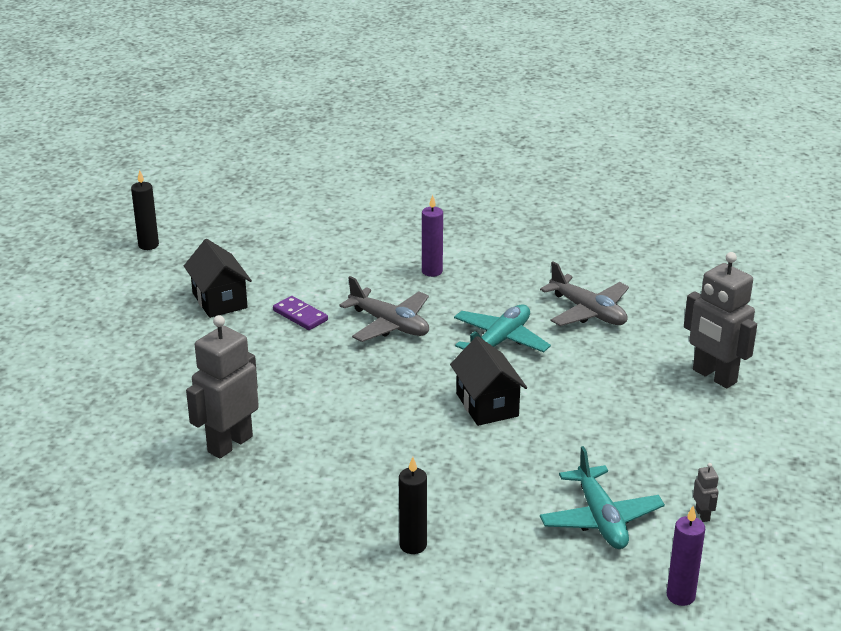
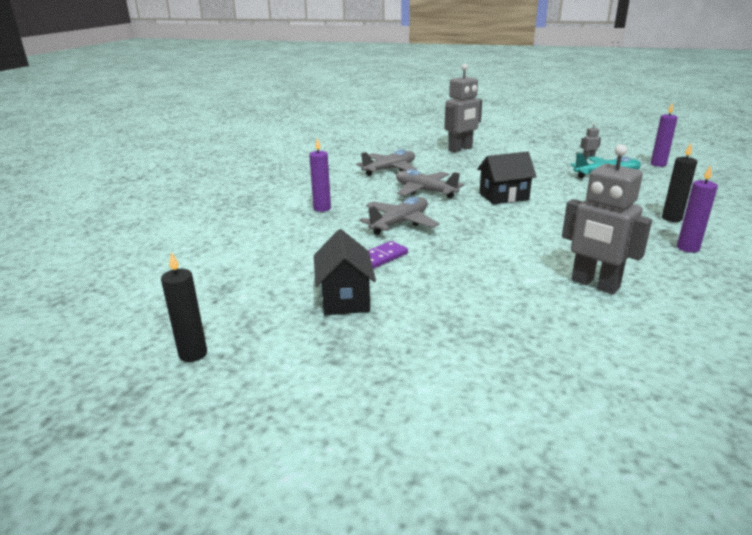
camera: 85 degrees left, 5 degrees down
black house [184,239,252,318] -> black house turned 75 degrees counterclockwise [314,229,376,315]
turquoise plane [454,304,551,352] -> grey plane [396,169,464,199]
none -> purple candle [677,165,718,253]

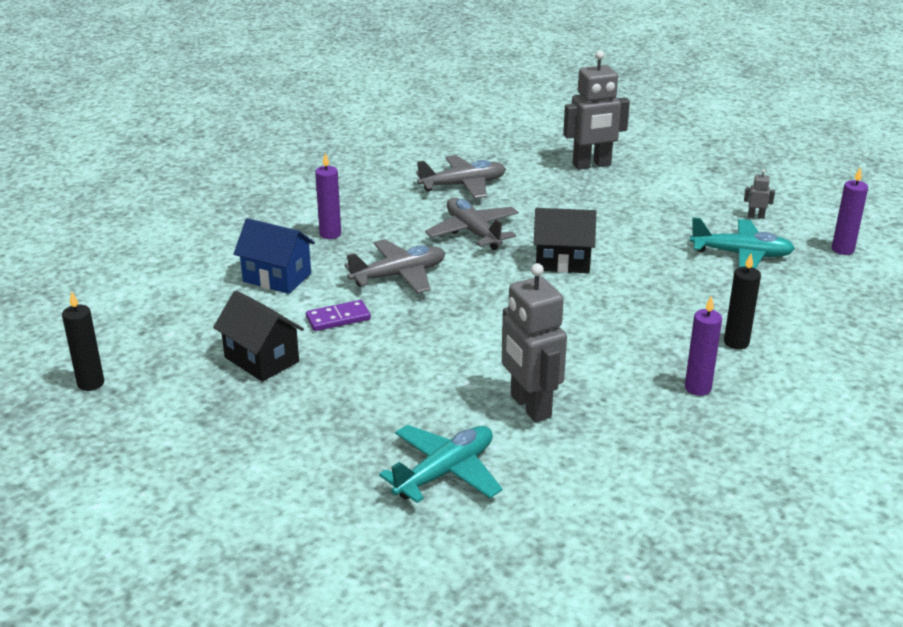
camera: 20 degrees right, 5 degrees up
black house [314,229,376,315] -> black house turned 60 degrees counterclockwise [213,290,304,382]
none -> blue house [233,218,315,294]
none -> turquoise plane [379,425,503,503]

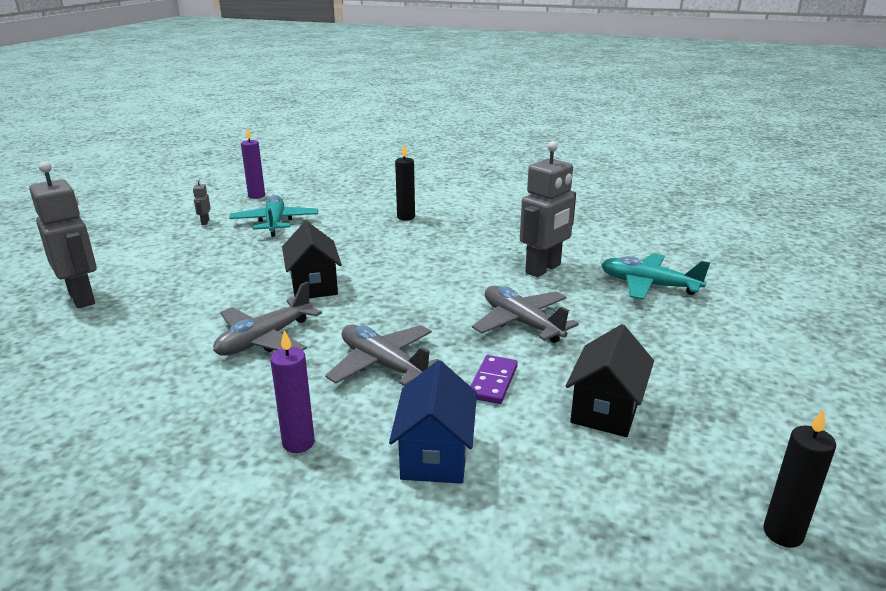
camera: 110 degrees left, 5 degrees down
purple domino [306,300,371,331] -> purple domino turned 60 degrees clockwise [470,355,518,404]
grey plane [416,155,506,199] -> grey plane moved to [472,286,579,343]
purple candle [685,296,722,396] -> none

